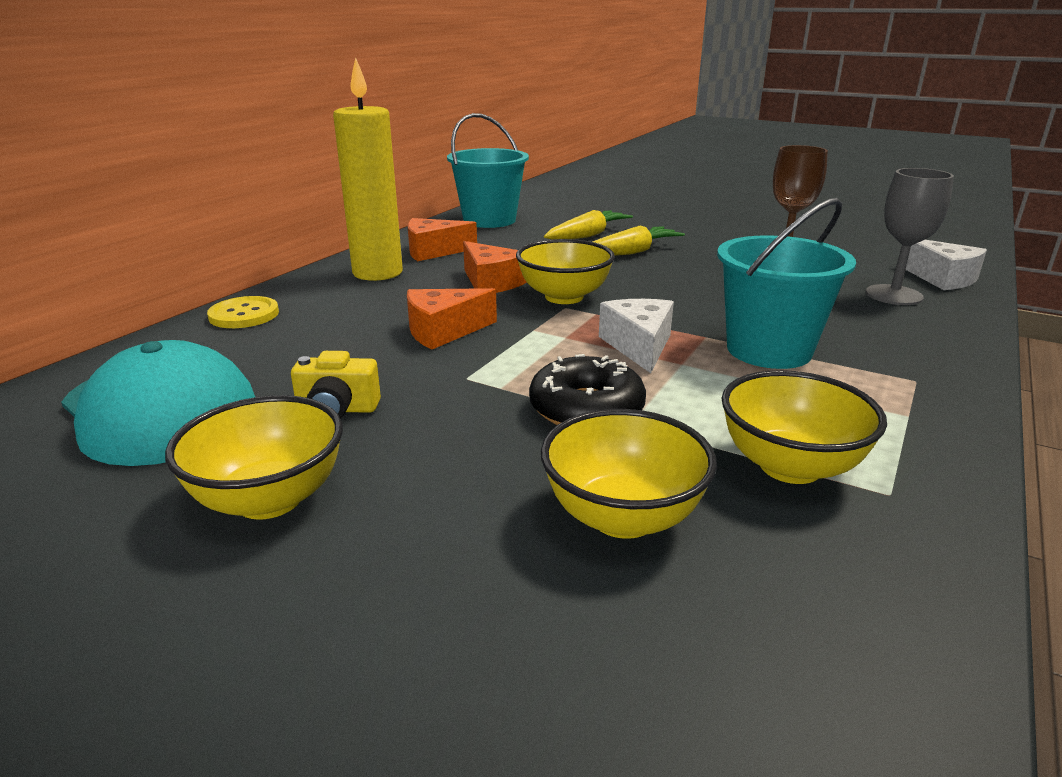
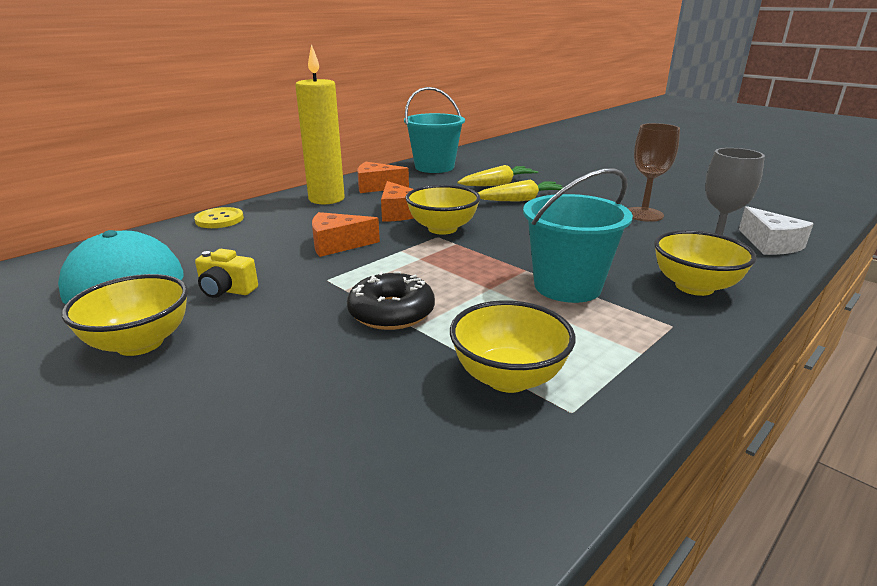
camera: 15 degrees right, 0 degrees up
yellow bowl [541,409,717,539] -> yellow bowl moved to [654,230,757,296]
white cheese [599,299,674,373] -> none

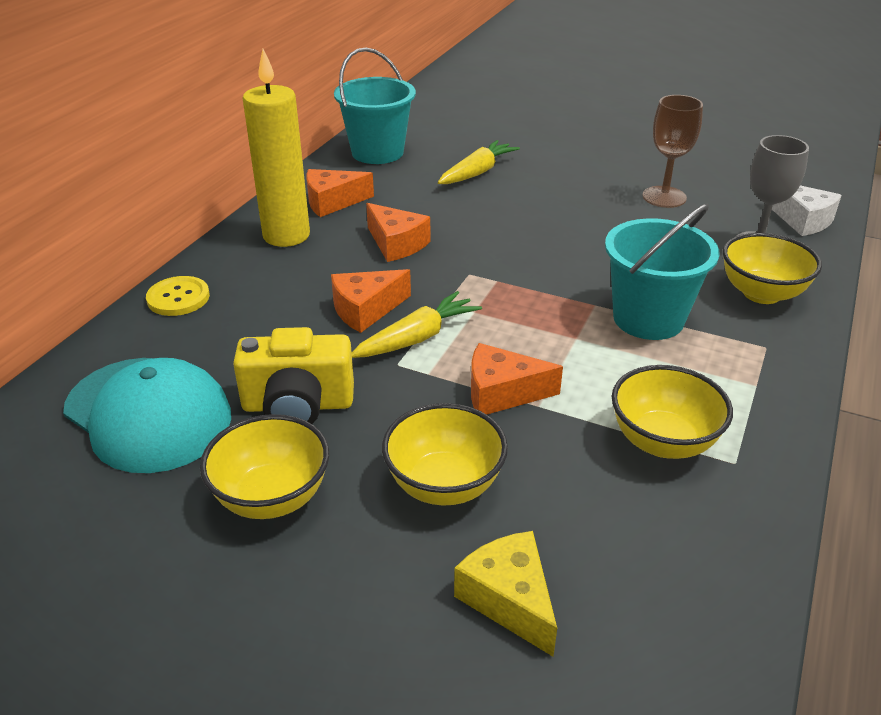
camera: 20 degrees left, 10 degrees up
yellow camera [195,249,258,298] -> yellow camera [233,327,354,424], size x1.67
black donut [347,271,435,330] -> orange cheese [471,343,563,415]
yellow bowl [405,185,480,235] -> yellow bowl moved to [382,403,508,505]
yellow carrot [478,180,564,201] -> yellow carrot moved to [352,291,482,358]
none -> yellow cheese [454,531,557,657]

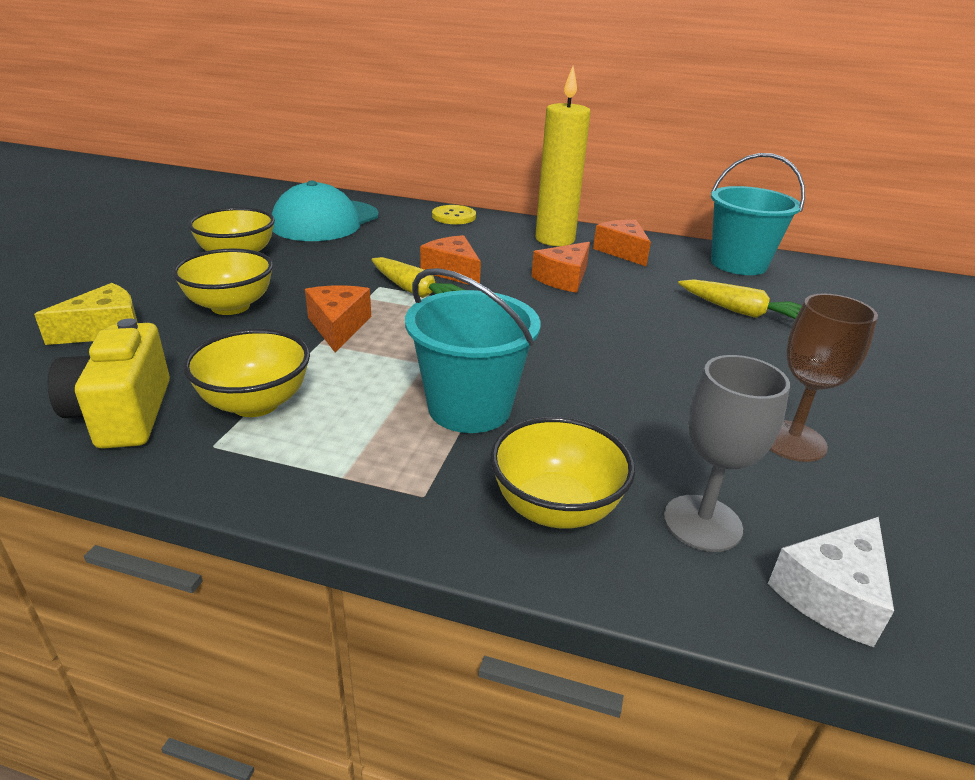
camera: 80 degrees right, 5 degrees down
yellow camera [233,327,354,424] -> yellow camera moved to [47,318,170,449]

